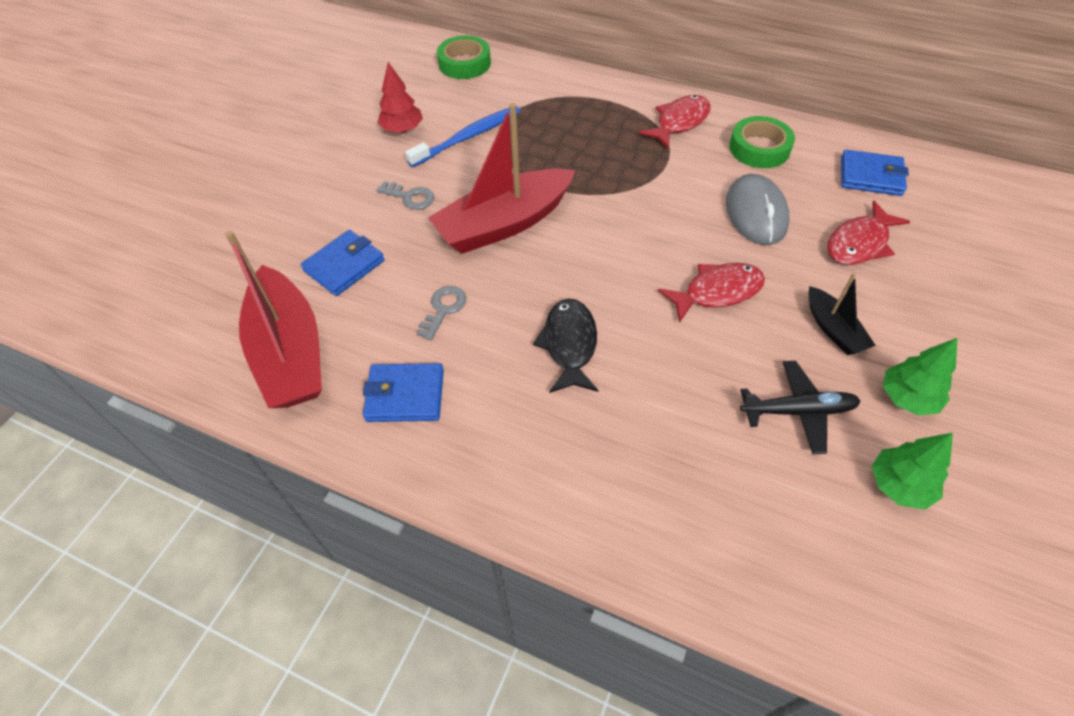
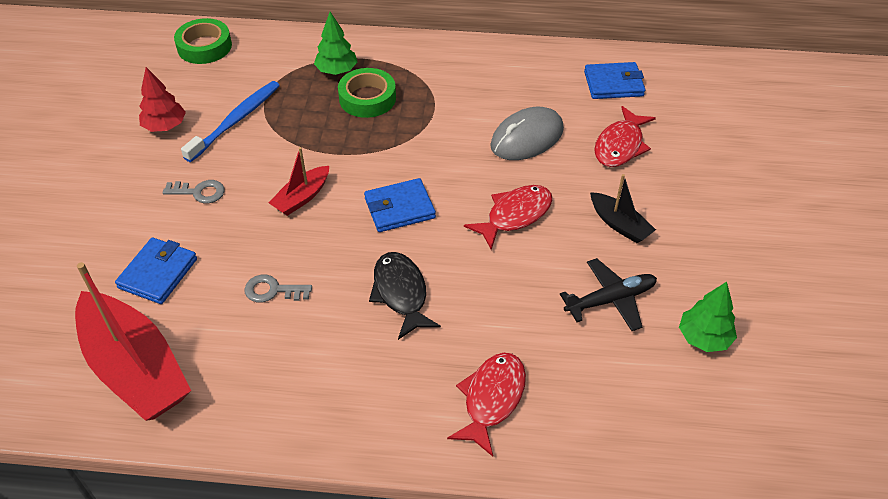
camera: 20 degrees left, 5 degrees down
blue wallet [363,363,444,422] -> blue wallet moved to [364,178,436,232]
grey key [416,286,466,341] -> grey key turned 90 degrees counterclockwise [244,275,312,302]
red boat [428,103,575,254] -> red boat [269,147,329,216], size x0.49
red fish [639,95,711,149] -> red fish moved to [447,353,526,457]
grey mouse [726,174,790,245] -> grey mouse turned 75 degrees clockwise [490,107,564,160]
green tape [729,116,795,168] -> green tape moved to [338,68,396,118]
green tree [883,338,957,415] -> green tree moved to [314,12,357,75]

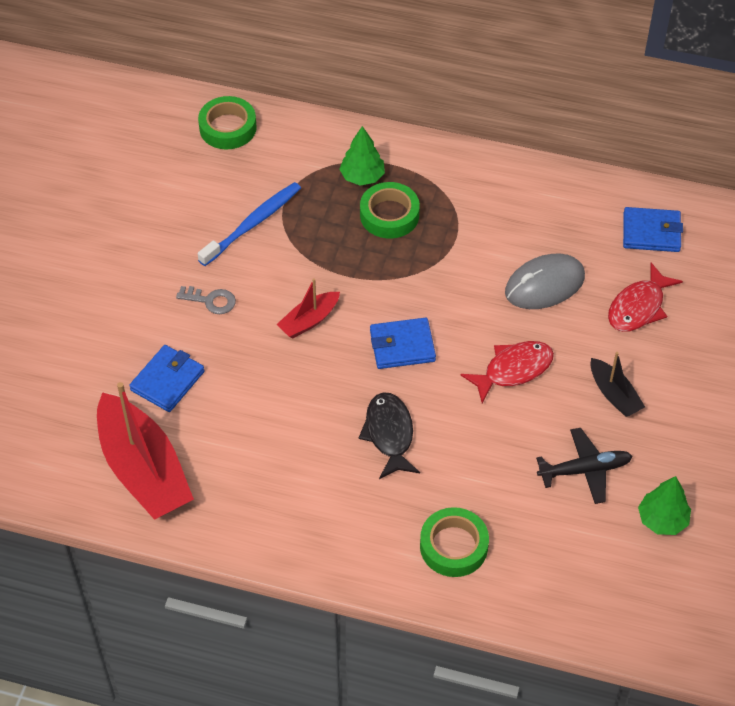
camera: 10 degrees right, 5 degrees up
red tree [139,67,186,132] -> none
grey key [244,275,312,302] -> none
red fish [447,353,526,457] -> green tape [420,507,489,577]

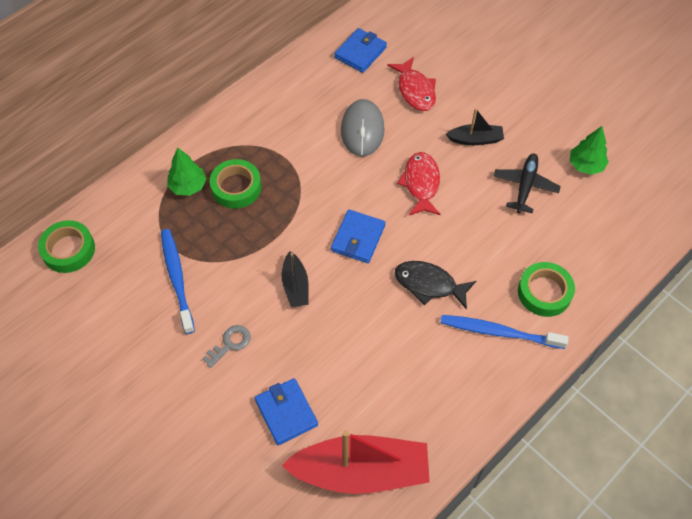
camera: 60 degrees left, 5 degrees up
red boat [277,278,340,338] -> black boat [282,251,309,307]
none -> blue toothbrush [441,315,569,349]

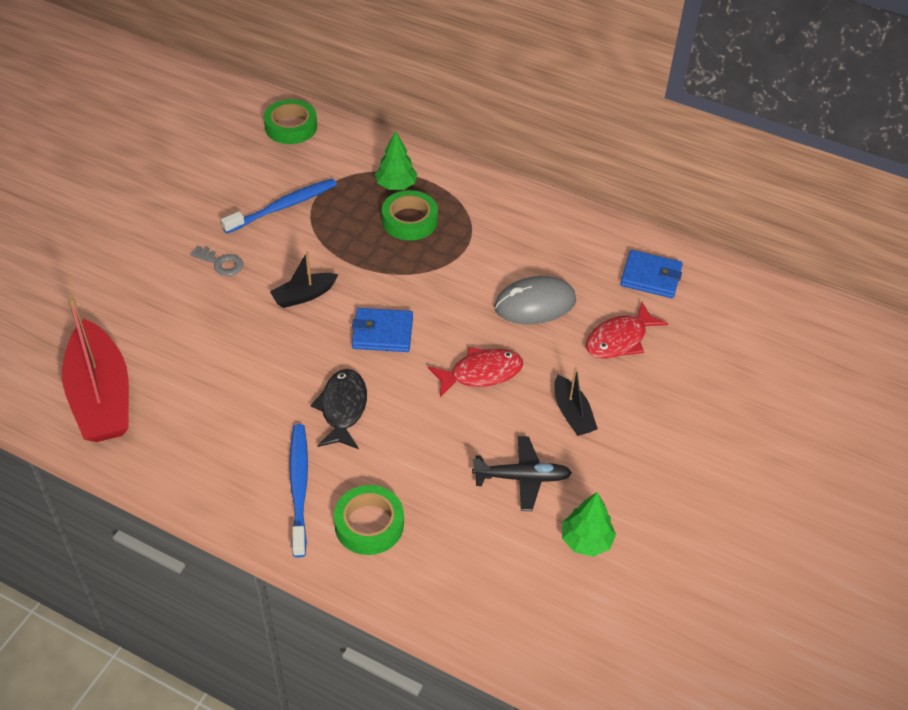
camera: 70 degrees right, 10 degrees down
blue wallet [255,378,318,445] -> none

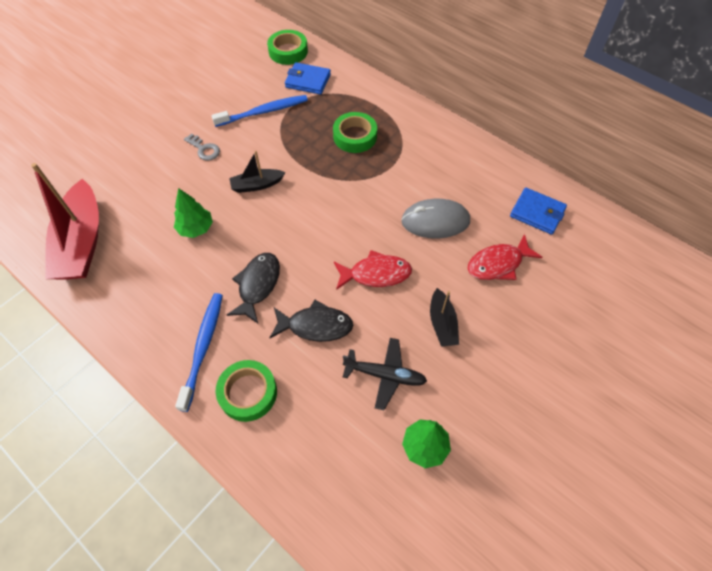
camera: 15 degrees right, 10 degrees up
blue wallet [352,308,413,352] -> blue wallet moved to [285,62,331,95]
green tree [375,131,417,190] -> green tree moved to [174,188,213,238]
none -> black fish [270,300,353,342]

